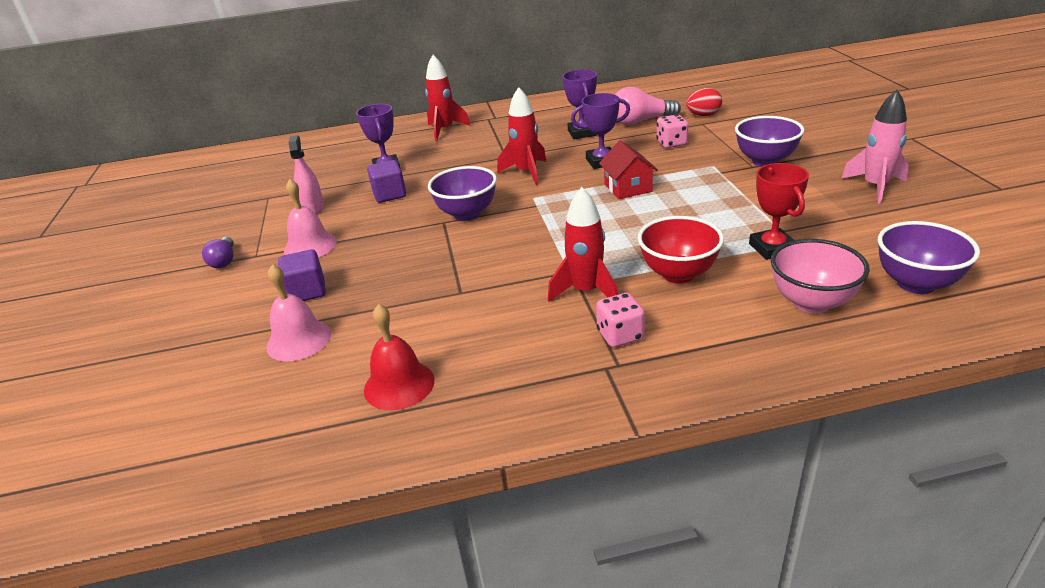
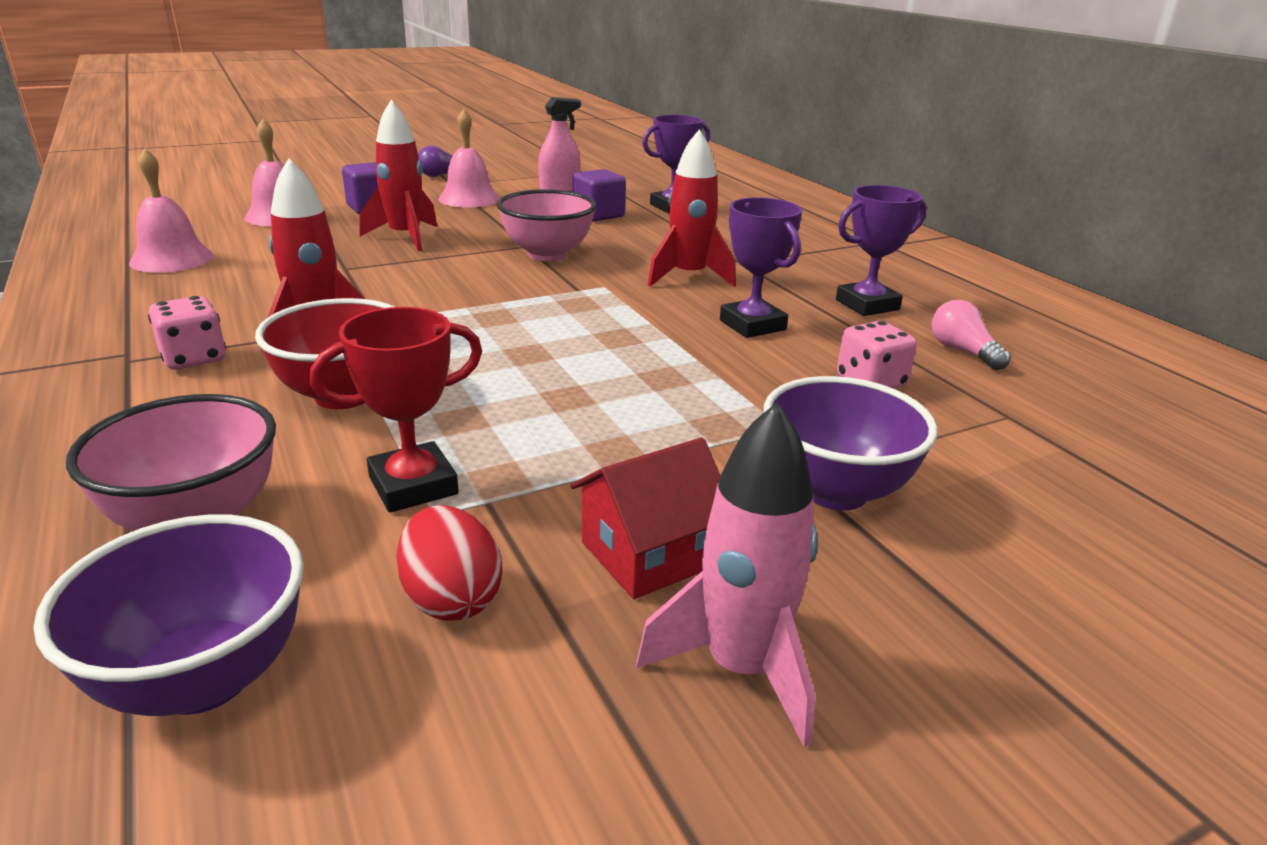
camera: 70 degrees right, 5 degrees down
red bell [364,304,434,410] -> pink bell [129,148,214,273]
red rocket [425,55,470,141] -> red rocket moved to [360,100,437,251]
purple bowl [428,166,497,221] -> pink bowl [497,189,596,261]
red house [599,140,658,199] -> red house moved to [570,438,720,599]
pink light bulb [615,87,681,125] -> pink light bulb [931,300,1011,370], size x0.60
red egg [686,88,722,116] -> red egg moved to [396,505,502,621]

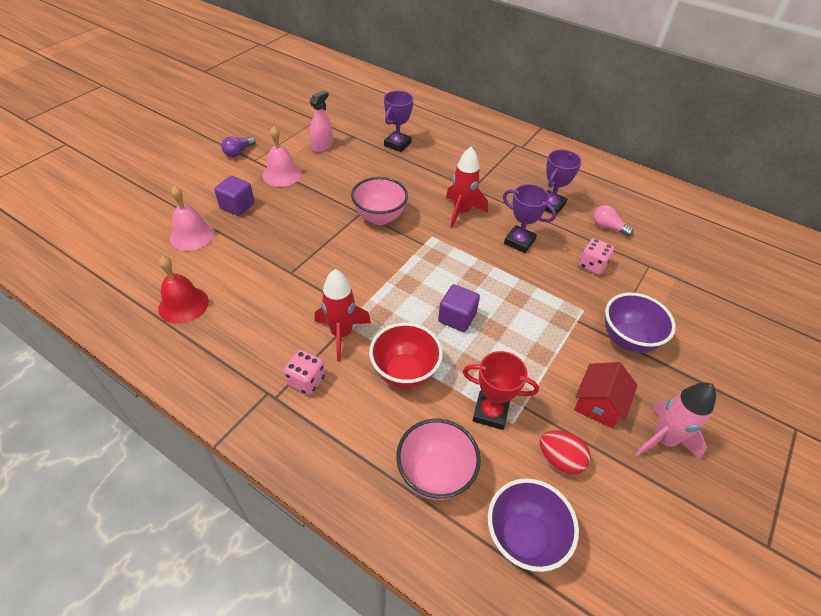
camera: 30 degrees left, 20 degrees up
pink bell [129,148,214,273] -> red bell [158,256,209,324]
red trophy [310,307,482,513] -> red trophy turned 75 degrees clockwise [463,351,539,430]
red rocket [360,100,437,251] -> none
purple cube [573,169,626,221] -> purple cube moved to [438,284,480,332]

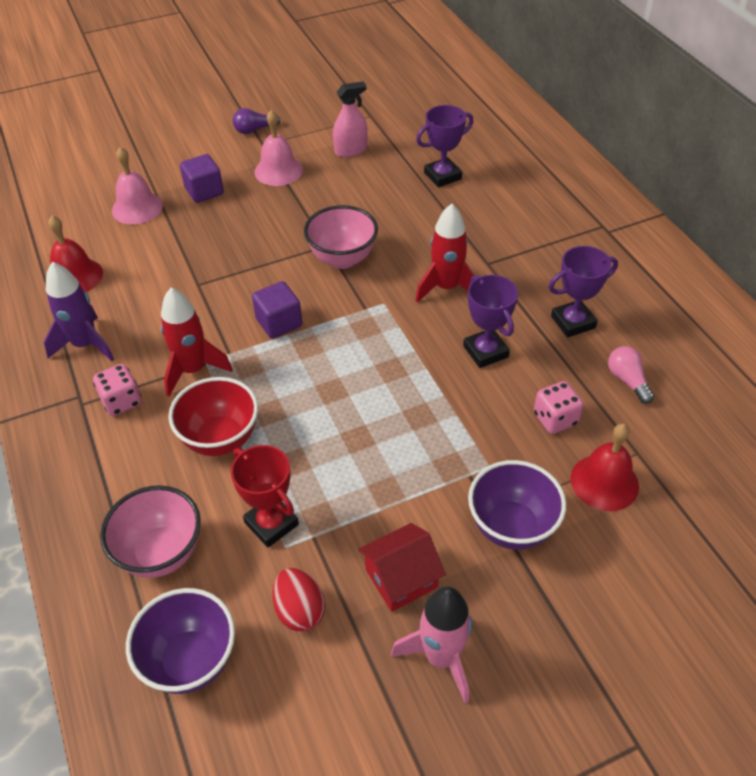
camera: 35 degrees right, 0 degrees up
purple cube [438,284,480,332] -> purple cube moved to [252,281,302,339]
none -> purple rocket [44,262,114,361]
none -> red bell [571,424,639,511]

